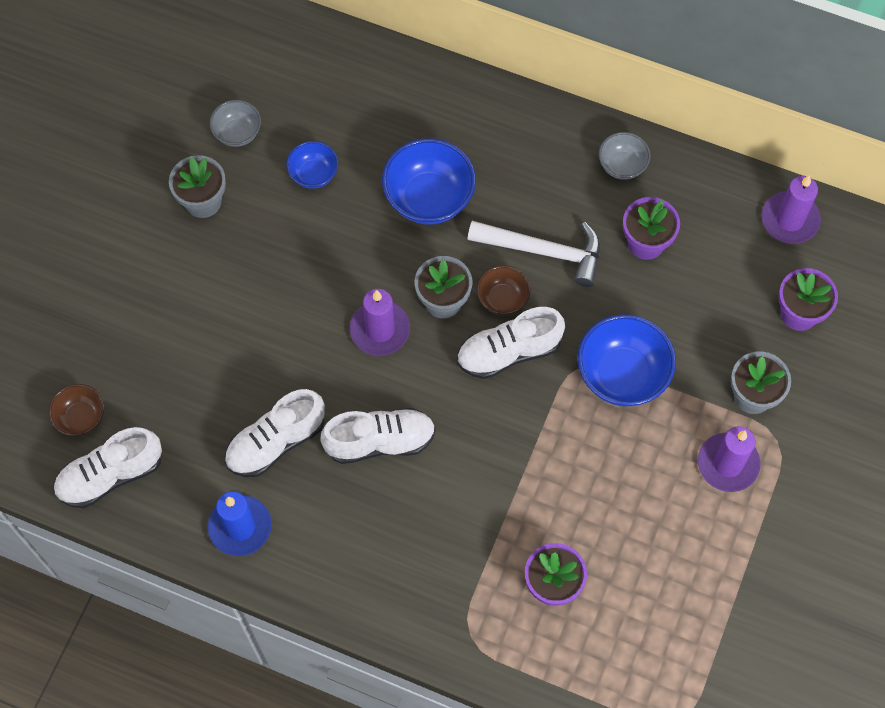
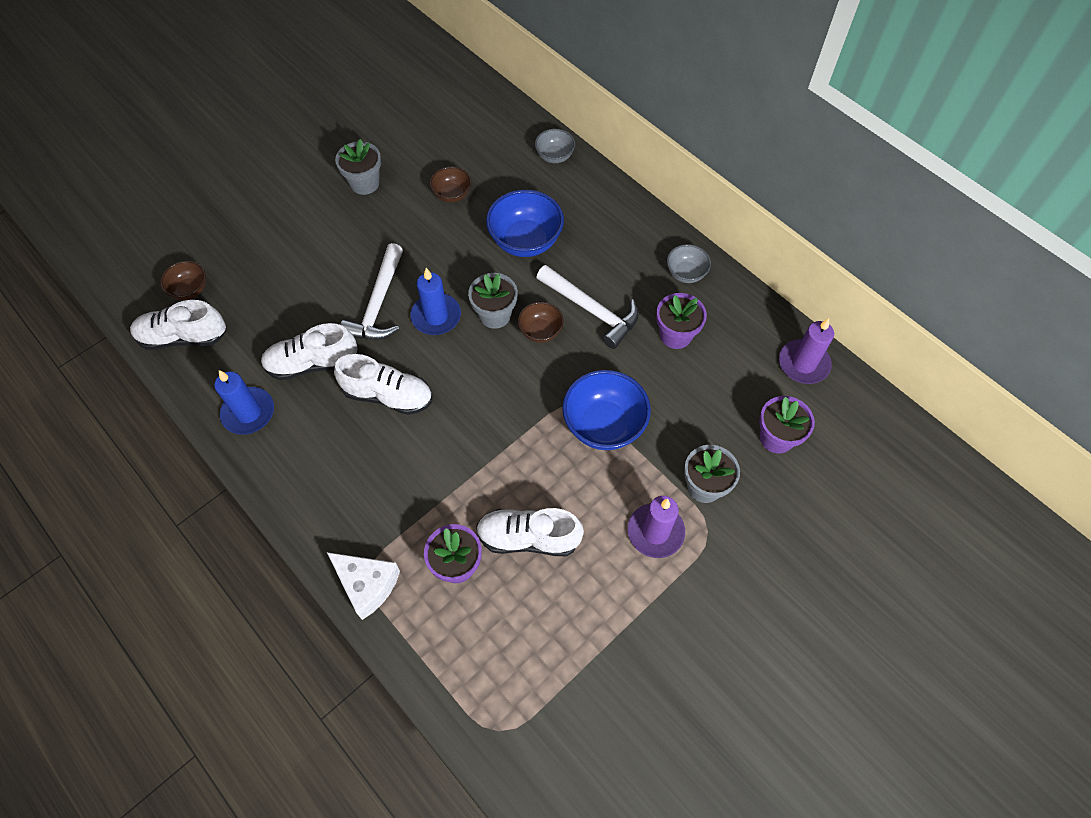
camera: 25 degrees right, 5 degrees down
grey bowl [209,100,261,147] -> grey bowl moved to [535,129,575,163]
blue bowl [286,141,338,189] -> brown bowl [430,167,471,203]
purple candle [350,289,410,356] -> blue candle [411,268,461,335]
white shoe [457,307,565,379] -> white shoe moved to [476,508,584,556]
none -> white cheese [327,552,400,620]
none -> white hammer [340,243,403,340]

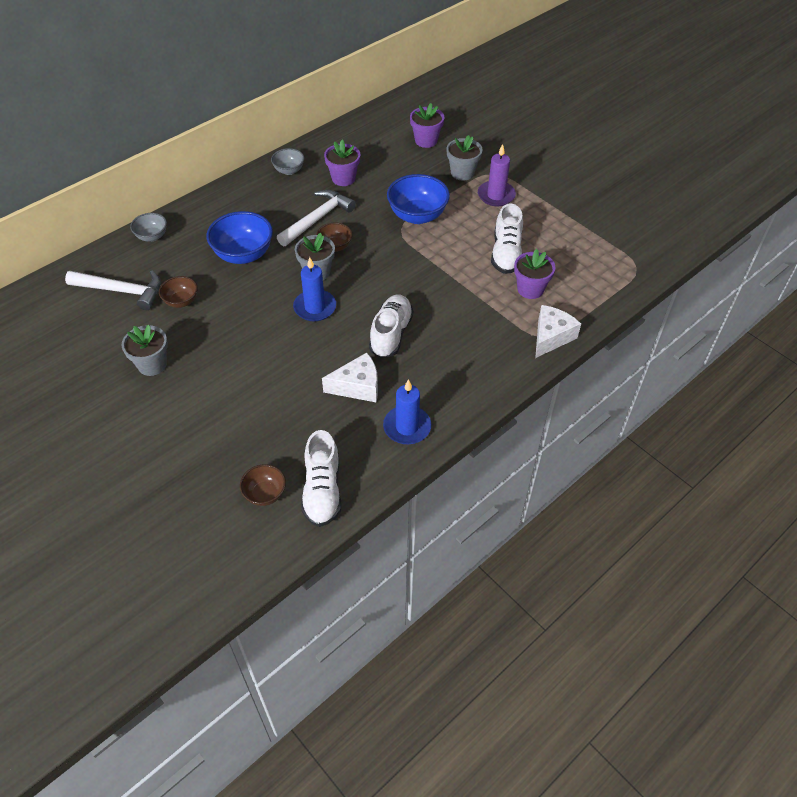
camera: 90 degrees left, 10 degrees down
white shoe [261,323,358,380] -> white cheese [322,353,378,402]
white hammer [340,243,403,340] -> white hammer moved to [65,271,161,310]
purple candle [779,318,834,384] -> none

